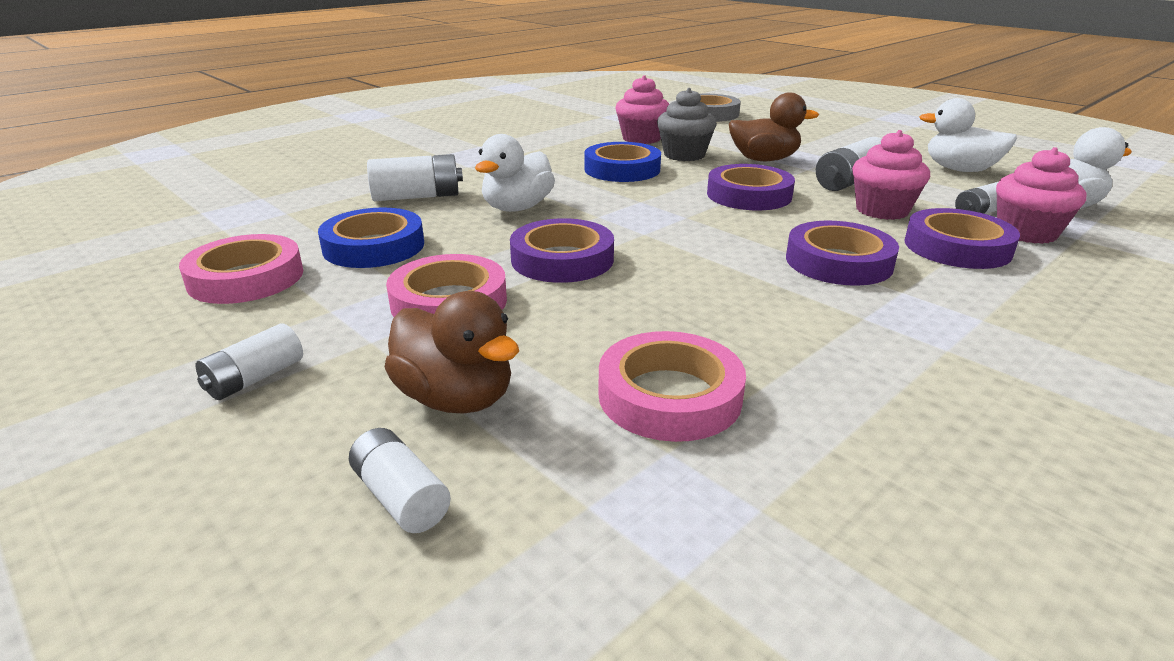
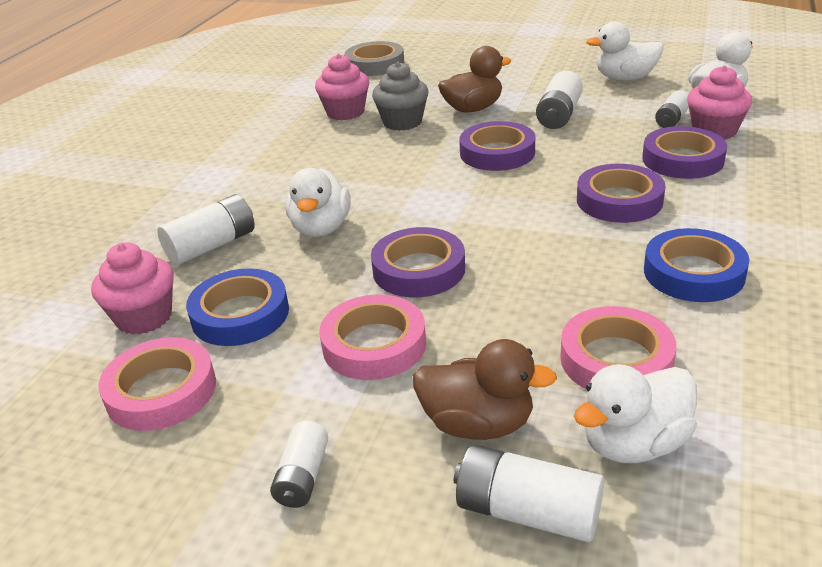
camera: 25 degrees left, 5 degrees up
white battery [349,428,451,533] -> white battery [454,445,604,542], size x1.54
blue tape [584,142,661,182] -> blue tape moved to [644,228,749,302]
pink cupcake [852,130,930,220] -> pink cupcake moved to [91,242,174,335]
none -> white duck [574,364,697,463]

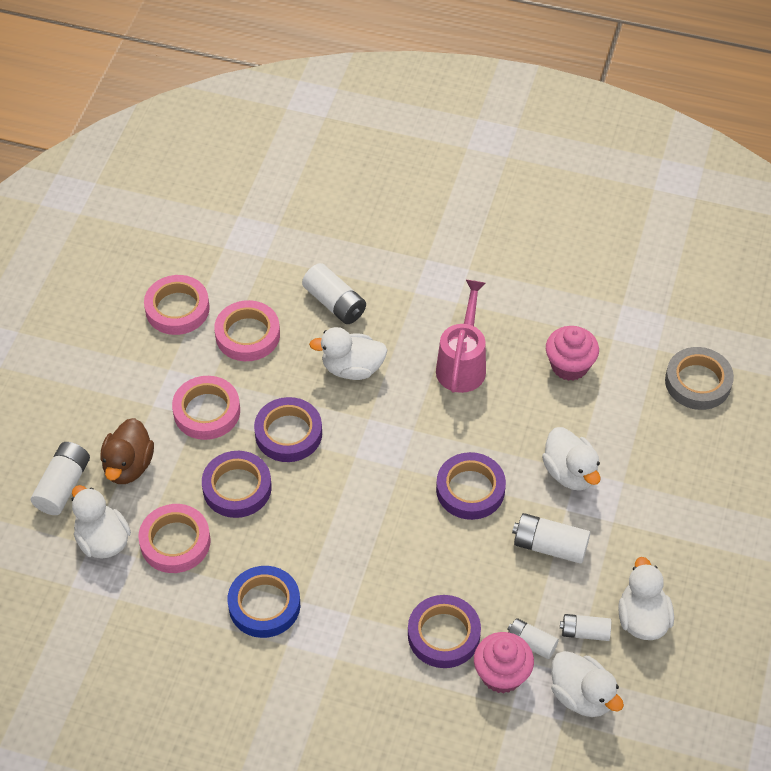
camera: 85 degrees right, 20 degrees up
pink cupcake [91,242,174,335] -> none
blue tape [186,268,289,346] -> pink tape [214,300,280,361]
white battery [270,421,328,508] -> white battery moved to [560,614,611,641]
grey cupcake [372,62,428,131] -> none
brown duck [438,46,511,113] -> white duck [542,427,601,491]
purple tape [577,164,665,223] -> purple tape moved to [202,451,272,518]
none -> pink watering can [436,280,486,393]

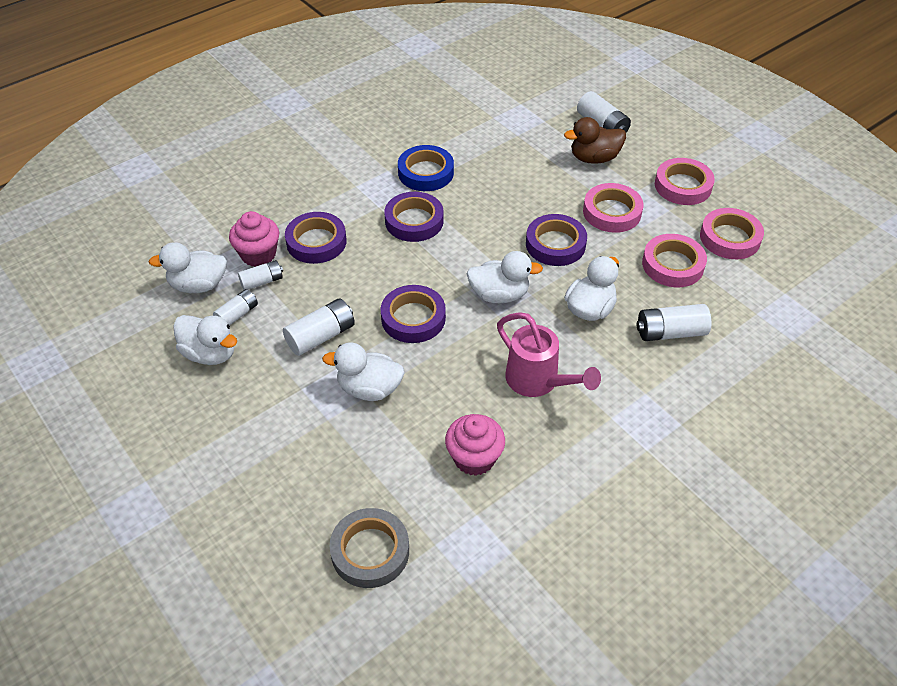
camera: 125 degrees right, 5 degrees down
white duck [72,485,131,559] -> white duck moved to [467,251,543,303]
brown duck [100,418,154,484] -> brown duck turned 60 degrees counterclockwise [564,117,626,164]
pink tape [138,504,211,573] -> pink tape moved to [655,158,715,205]
purple tape [202,451,272,518] -> purple tape moved to [384,192,444,242]

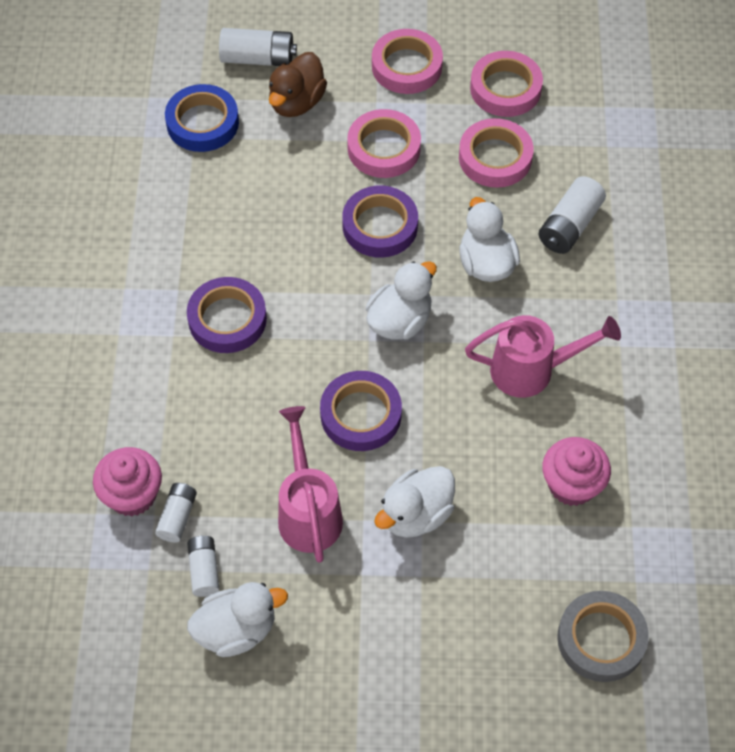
camera: 50 degrees left, 10 degrees up
white duck [149,242,227,293] -> none
white battery [283,298,355,356] -> pink watering can [278,406,343,563]
purple tape [285,212,346,264] -> none
blue tape [398,145,454,191] -> blue tape moved to [165,84,239,152]

